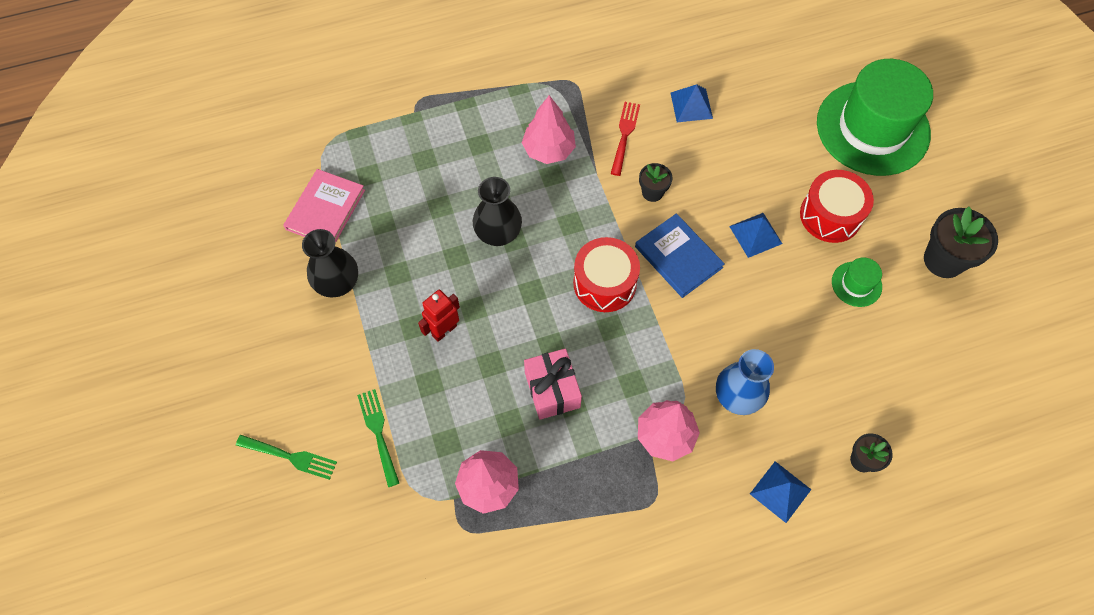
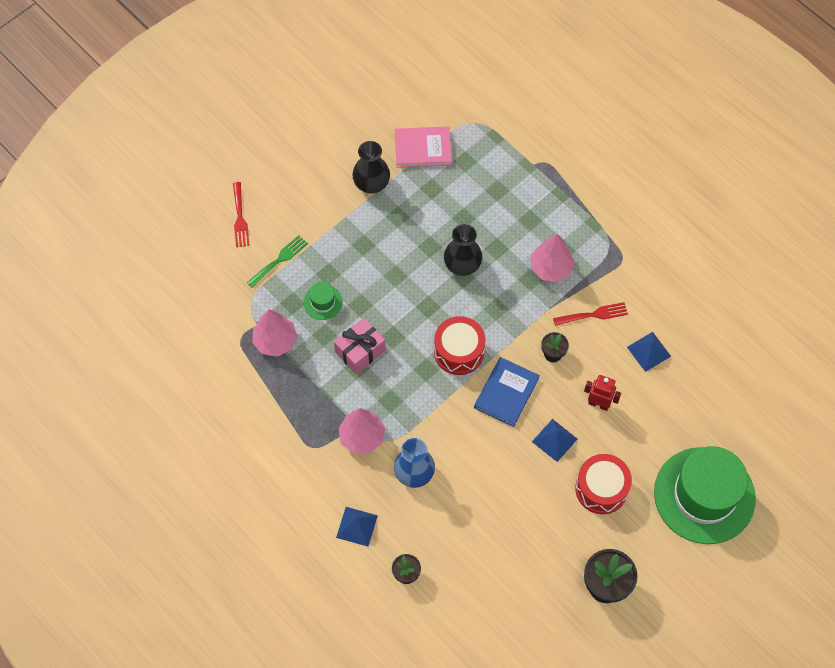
camera: 65 degrees right, 0 degrees up
green fork [236,435,337,480] -> red fork [233,182,250,247]
red robot [418,290,460,342] -> red robot moved to [584,375,621,411]
green hat [832,257,882,307] -> green hat moved to [303,282,343,320]

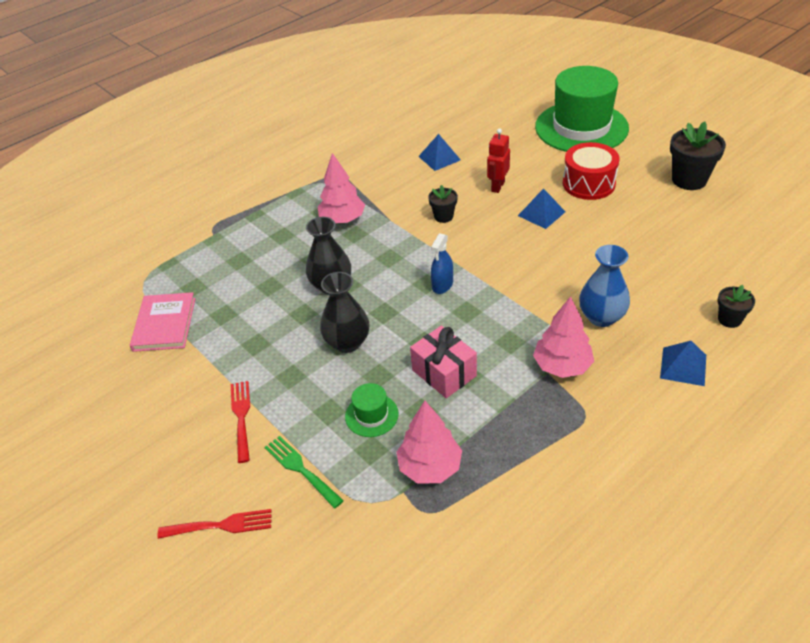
camera: 85 degrees left, 20 degrees down
black vase [352,141,390,194] -> black vase moved to [320,272,369,353]
red drum [434,316,486,375] -> blue spray bottle [431,233,453,294]
blue book [474,357,540,427] -> none
red fork [553,302,628,326] -> red fork moved to [231,381,250,463]

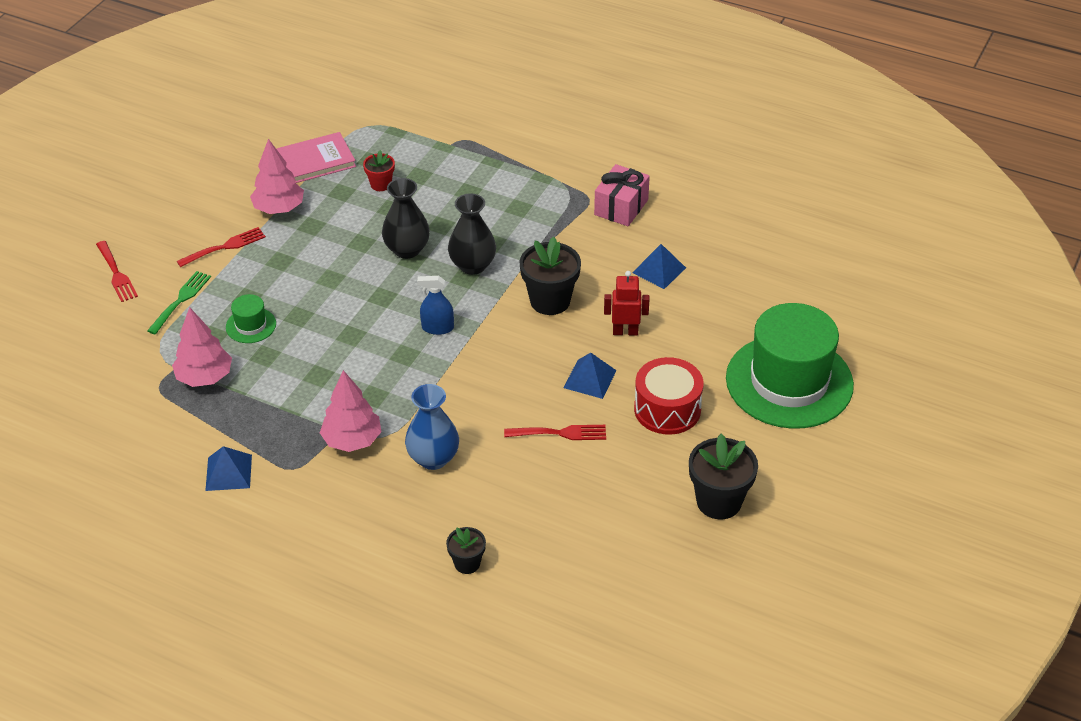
camera: 65 degrees right, 0 degrees up
pink tree [318,153,365,223] -> pink tree moved to [250,139,304,214]
black vase [320,272,369,353] -> black vase moved to [448,194,496,275]
pink gift [410,326,477,398] -> pink gift moved to [594,164,650,226]
black flower pot [428,185,458,223] -> black flower pot [519,237,581,315], size x1.79
blue pyramid [660,341,706,386] -> blue pyramid moved to [205,446,252,491]
none -> red flower pot [363,150,395,191]
none -> red fork [504,425,606,440]

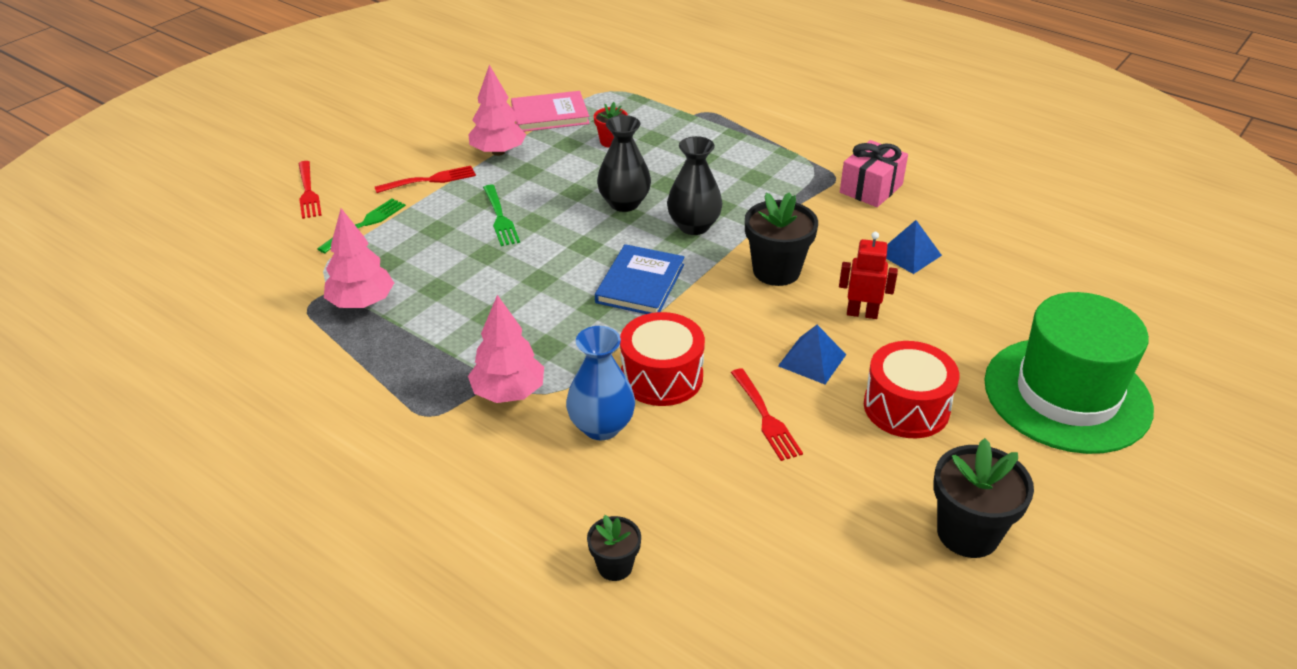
camera: 10 degrees right, 5 degrees down
blue pyramid [205,446,252,491] -> none
green hat [226,294,276,343] -> none
blue spray bottle [417,276,454,335] -> blue book [595,244,684,314]
red fork [504,425,606,440] -> red fork turned 60 degrees clockwise [731,368,803,461]
none -> green fork [483,184,520,246]
none -> red drum [620,312,705,406]

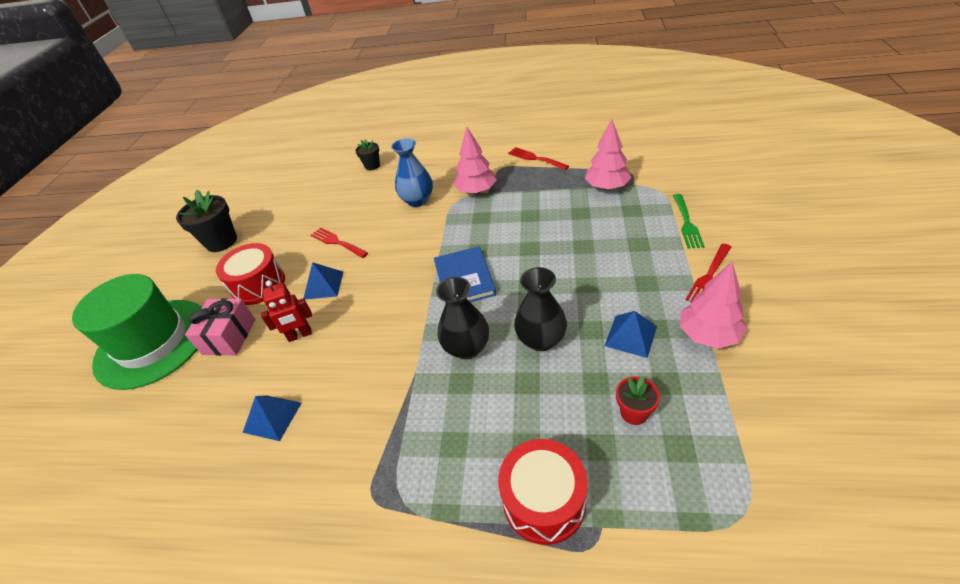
camera: 155 degrees right, 5 degrees up
red fork [298,161,322,219] -> red fork moved to [508,147,569,170]
green fork [483,184,520,246] -> none
pink book [511,91,590,132] -> none
red drum [620,312,705,406] -> red drum moved to [498,439,588,545]
black flower pot [745,192,818,286] -> none
pink gift [840,140,908,207] -> pink gift moved to [185,298,256,356]
none -> blue pyramid [605,311,657,358]

